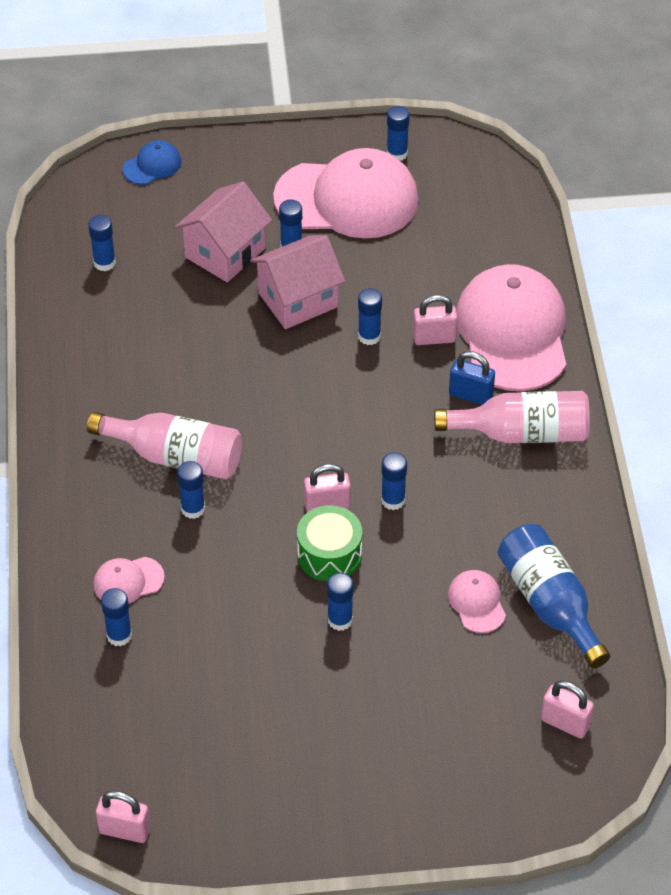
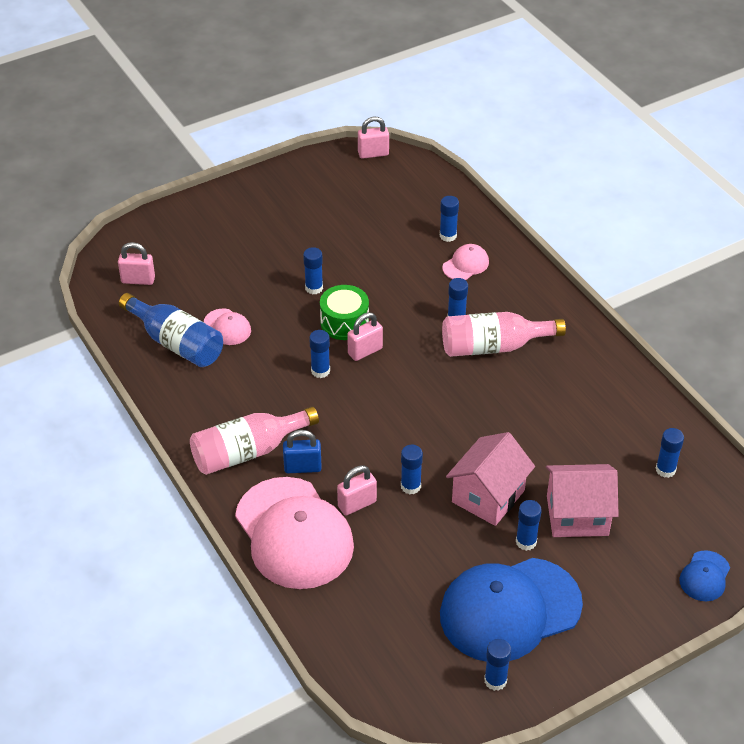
camera: 155 degrees right, 5 degrees down
pink house [175,182,272,282] -> pink house turned 75 degrees clockwise [546,464,619,537]
pink cap [273,148,419,239] -> blue cap [440,558,583,662]

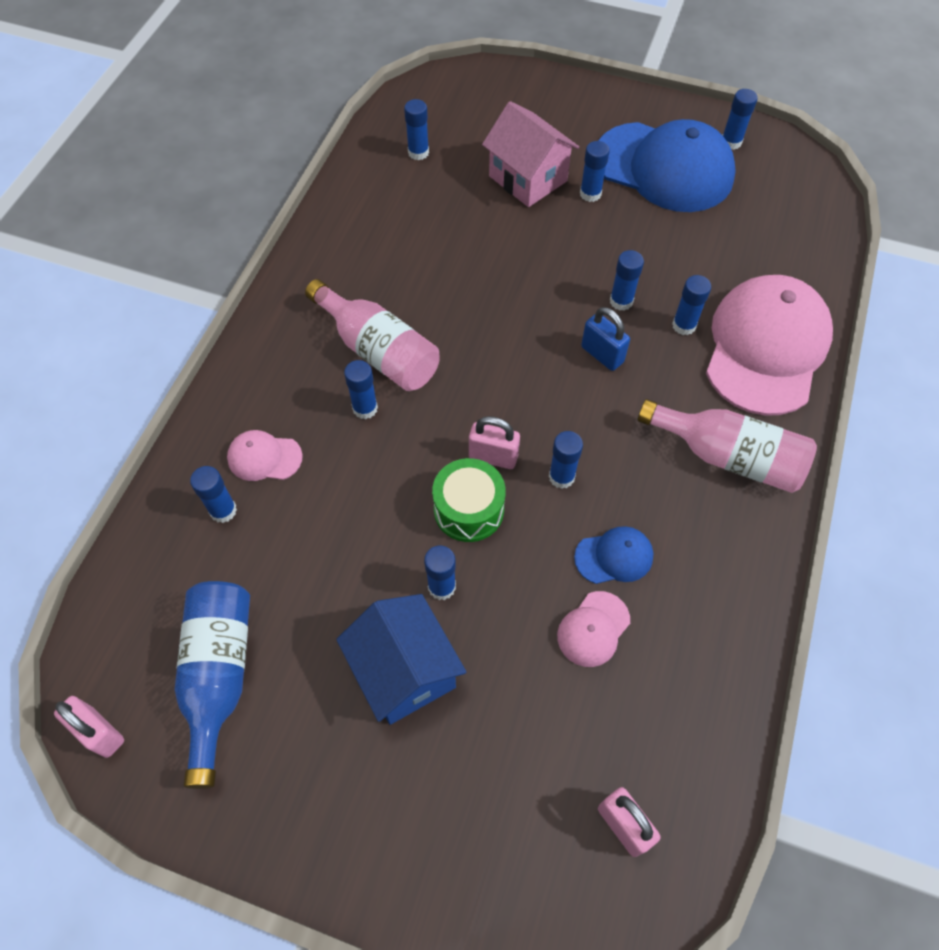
camera: 130 degrees left, 15 degrees up
blue bottle [119,293,223,367] -> blue bottle moved to [174,581,250,789]
pink cap [204,309,251,345] -> pink cap turned 150 degrees counterclockwise [557,591,630,667]
blue padlock [283,430,322,473] -> blue padlock moved to [581,307,630,371]
pink padlock [337,465,377,515] -> blue glue stick [672,275,711,335]
pink house [446,432,535,526] -> none
blue cap [679,550,730,601] -> blue cap moved to [574,526,653,584]
none -> blue house [336,594,466,725]

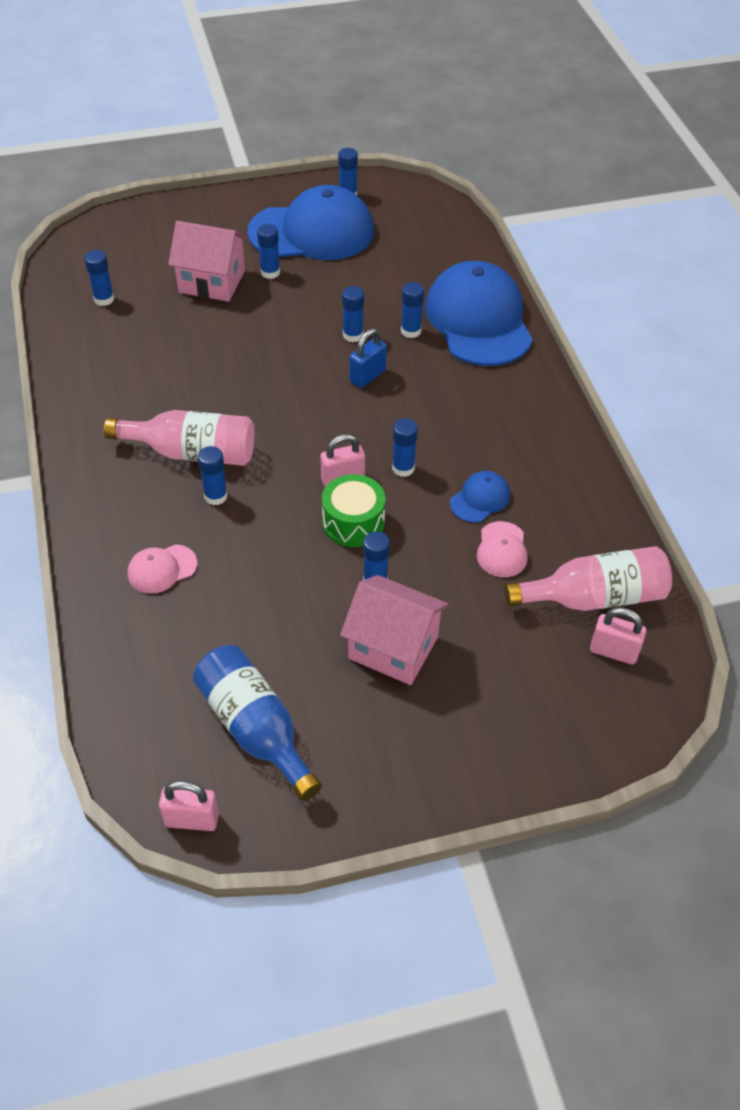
camera: 35 degrees left, 10 degrees down
blue glue stick [190,466,237,523] -> none
blue house [336,594,466,725] -> pink house [340,575,449,685]
blue padlock [581,307,630,371] -> blue padlock turned 60 degrees counterclockwise [350,328,387,388]
pink bottle [638,399,817,493] -> pink bottle moved to [504,546,672,611]
pink cap [706,275,833,416] -> blue cap [425,261,533,366]

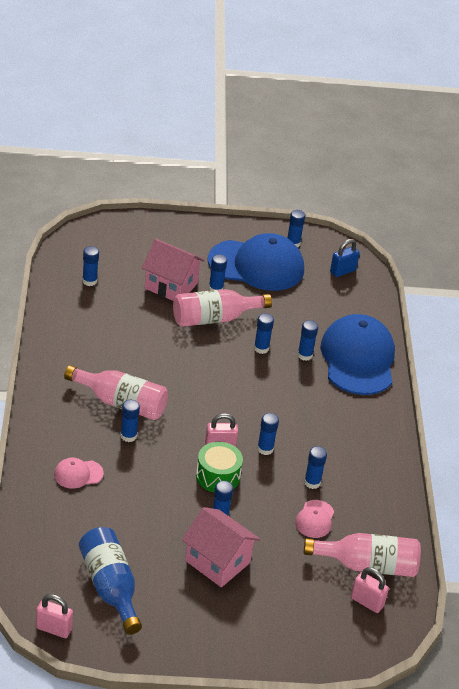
camera: 10 degrees right, 10 degrees down
blue padlock [350,328,387,388] -> blue padlock moved to [330,239,360,277]
blue cap [450,471,510,523] -> blue glue stick [304,446,327,489]
none -> pink bottle [173,289,272,327]

